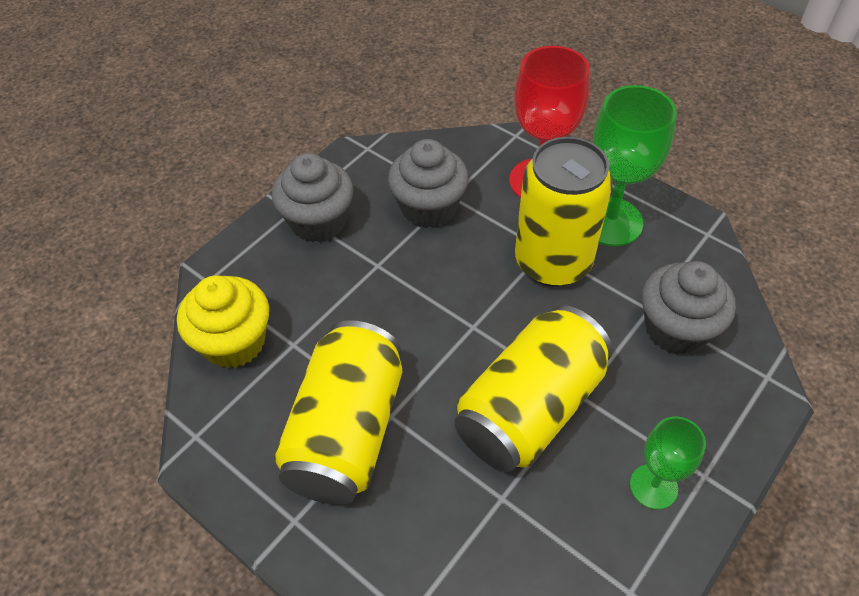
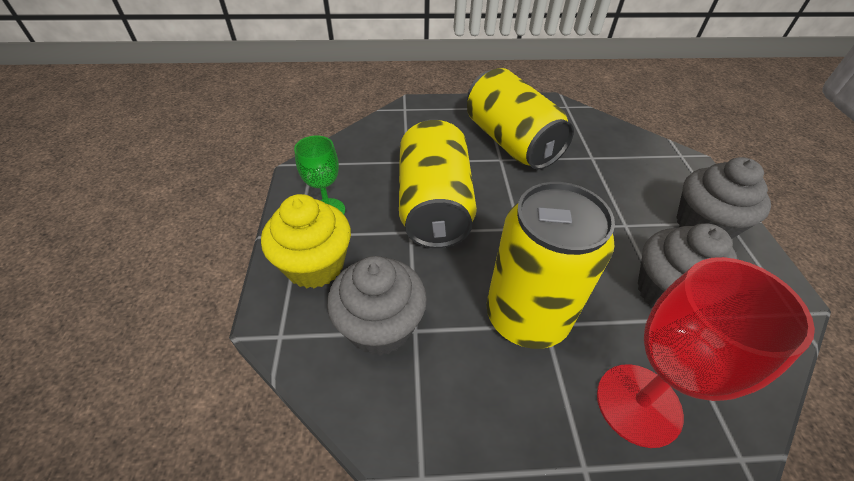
camera: 135 degrees right, 5 degrees down
yellow cupcake [177,275,269,368] -> yellow cupcake moved to [261,194,351,288]
green goblet [593,85,677,246] -> none

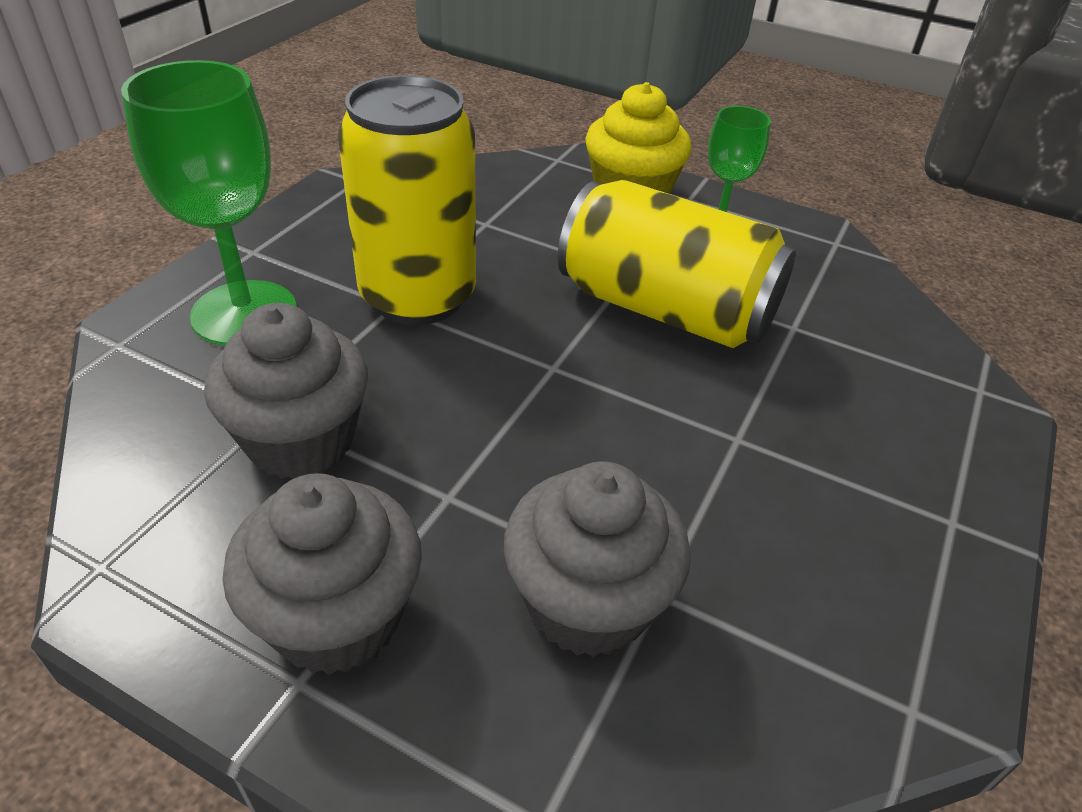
camera: 120 degrees right, 5 degrees down
grey cupcake [327,256,427,356] -> grey cupcake moved to [504,461,691,657]
yellow can [467,68,574,170] -> none
red goblet [597,257,815,448] -> green goblet [121,60,297,346]

